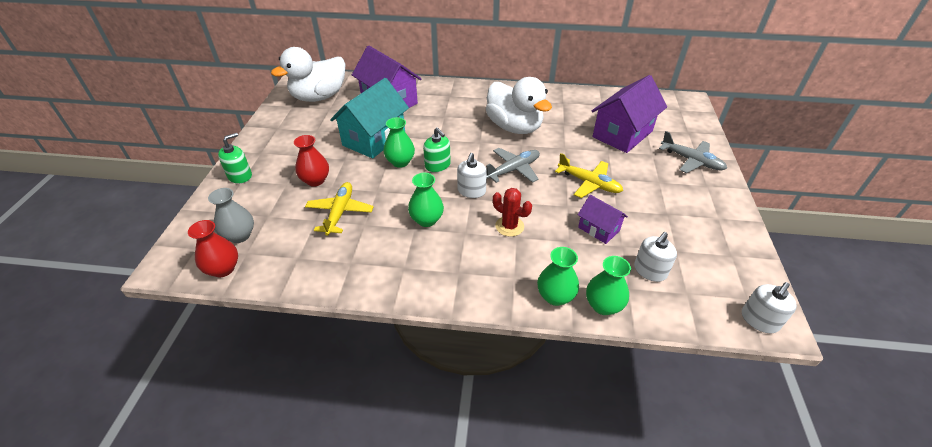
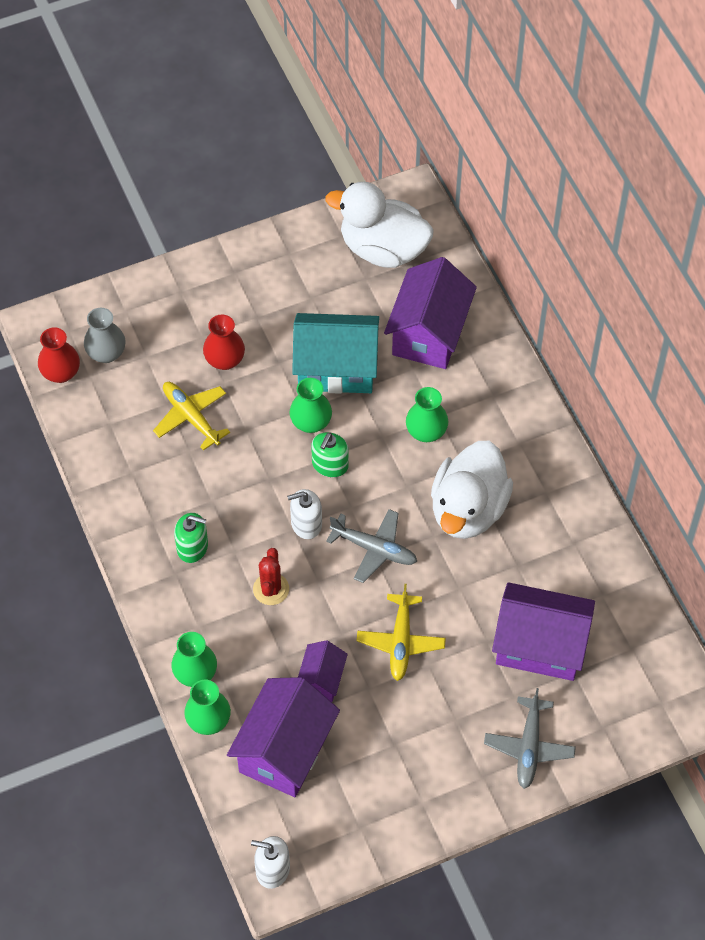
camera: 60 degrees right, 15 degrees up
green soap dispenser [218,133,252,184] -> green soap dispenser moved to [174,513,208,563]
yellow plane [305,182,374,236] -> yellow plane turned 105 degrees counterclockwise [153,382,230,451]
green vase [408,173,444,227] -> green vase moved to [406,387,448,442]
white soap dispenser [634,232,677,282] -> purple house [227,677,340,797]

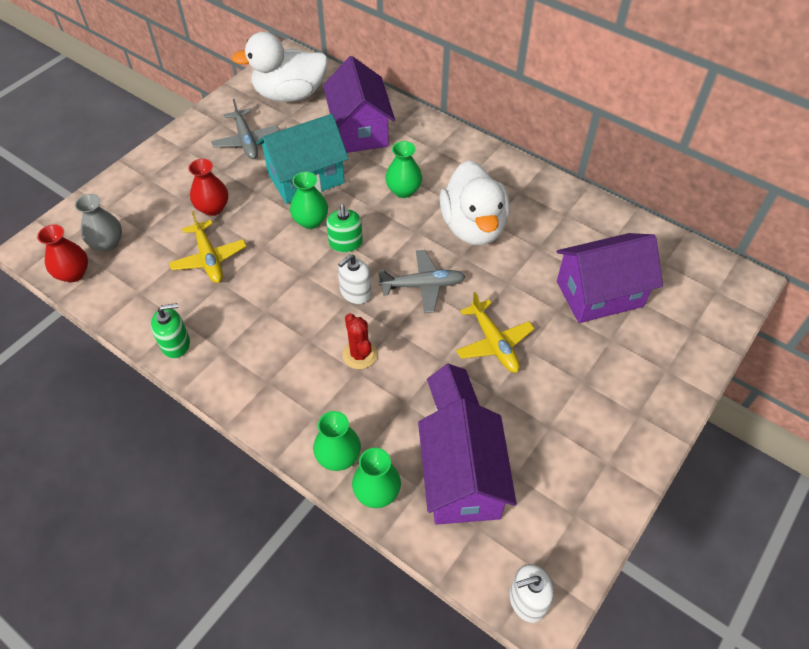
camera: 30 degrees left, 5 degrees down
yellow plane [153,382,230,451] -> yellow plane turned 135 degrees counterclockwise [169,211,247,283]
green soap dispenser [174,513,208,563] -> green soap dispenser moved to [151,303,190,358]
grey plane [484,688,576,789] -> grey plane moved to [211,99,280,159]

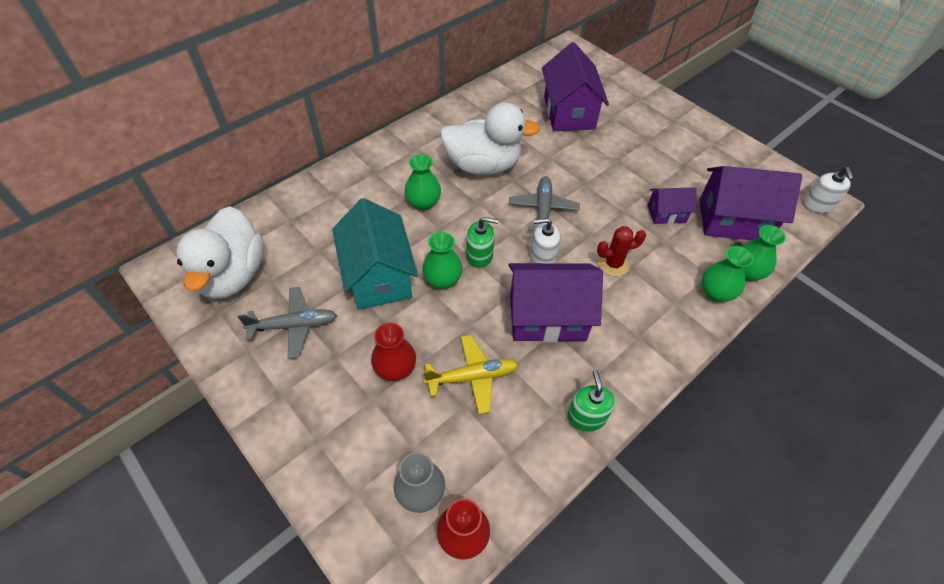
camera: 80 degrees left, 0 degrees up
purple house [323,56,395,153] -> purple house moved to [508,263,603,342]
white soap dispenser [338,254,372,304] -> white soap dispenser turned 120 degrees clockwise [530,218,561,263]
yellow plane [456,292,535,373] -> none

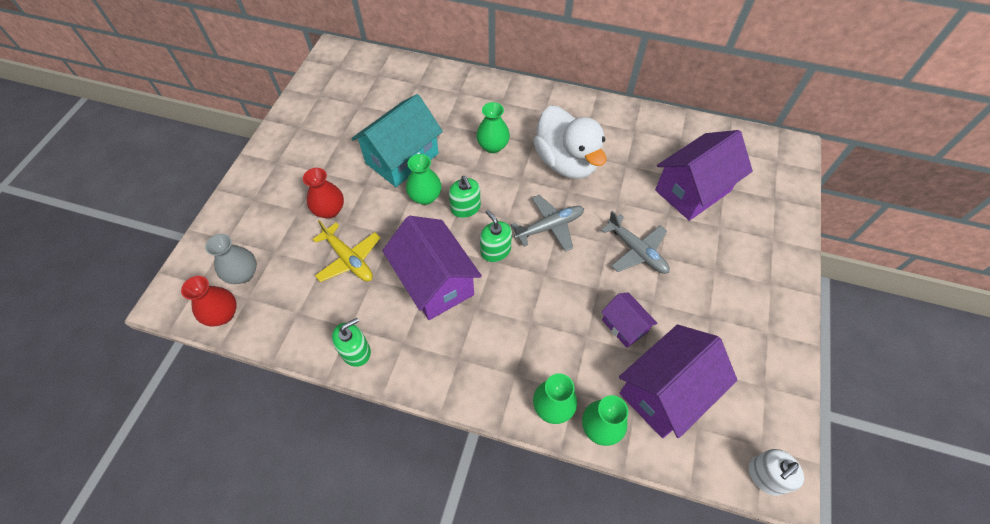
camera: 60 degrees right, 5 degrees up
white duck [176,206,264,299] -> none
grey plane [238,287,337,359] -> grey plane moved to [601,211,670,274]
white soap dispenser [530,218,561,263] -> green soap dispenser [480,210,512,262]
red cactus [597,226,646,276] -> none
purple house [699,166,802,240] -> purple house turned 75 degrees clockwise [619,325,737,438]

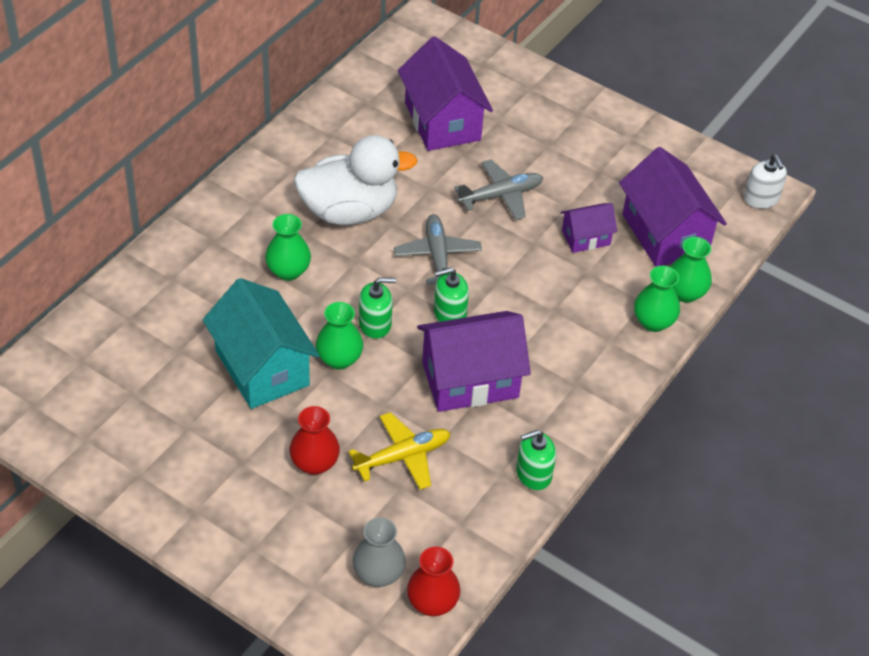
camera: 75 degrees left, 10 degrees down
green soap dispenser [332,318,371,367] -> green soap dispenser turned 90 degrees counterclockwise [516,430,556,490]

